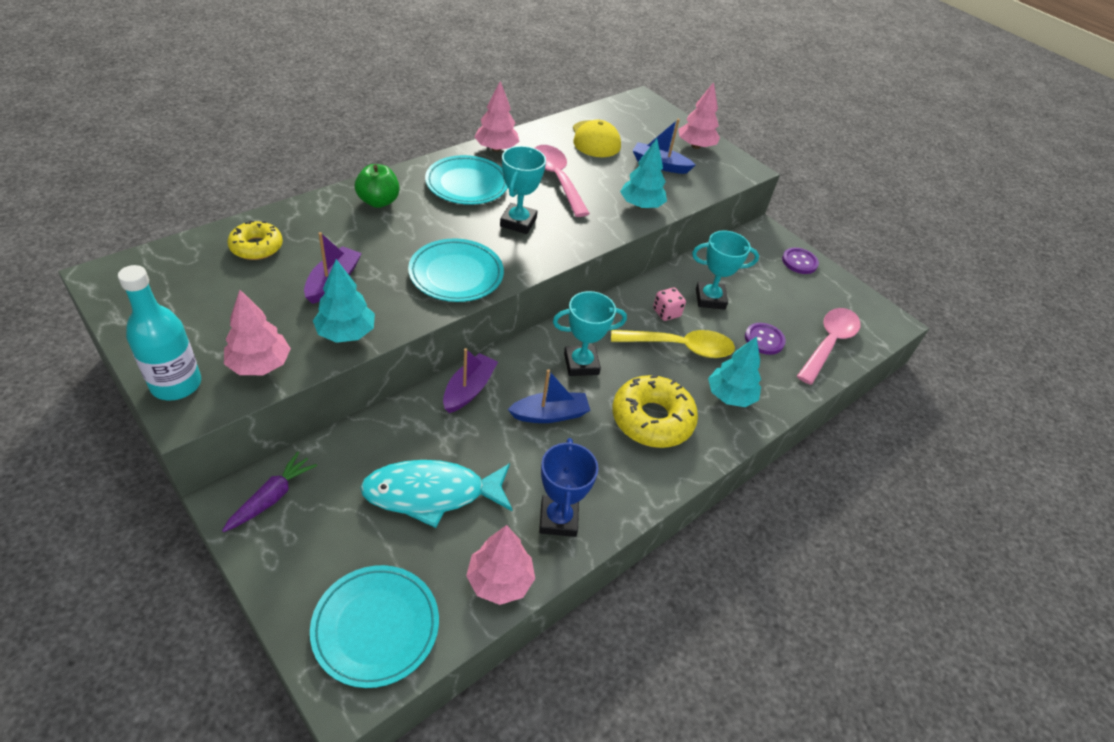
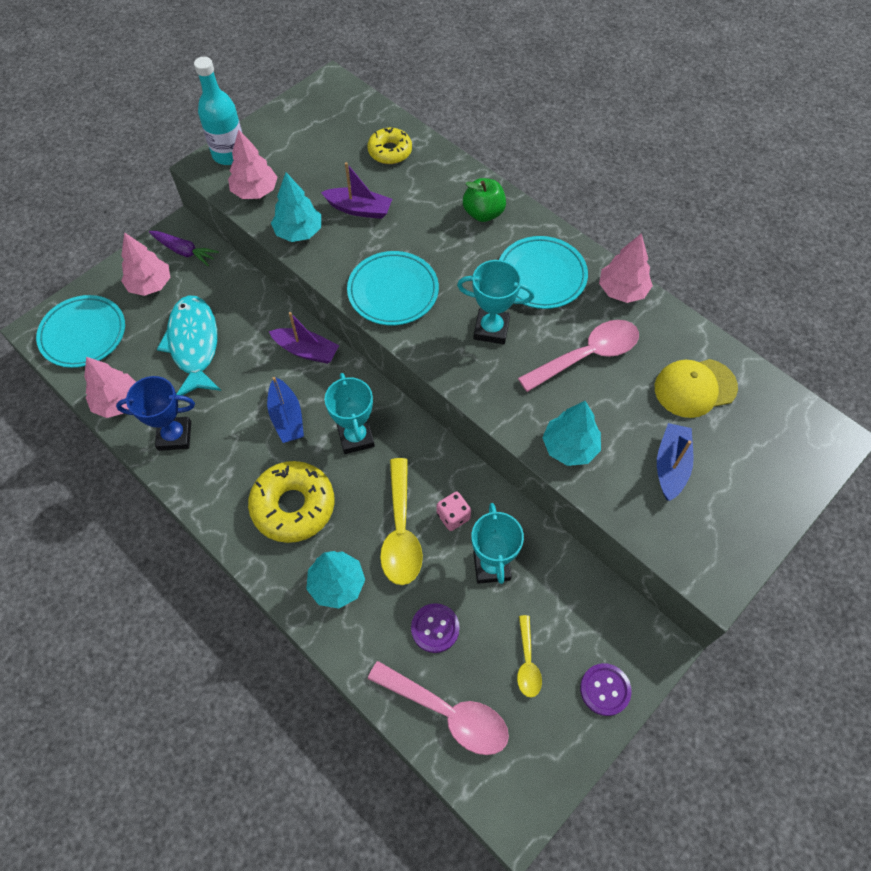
camera: 90 degrees right, 15 degrees up
pink tree [678,82,720,149] -> pink tree moved to [121,232,170,296]
none -> yellow spoon [517,615,542,697]

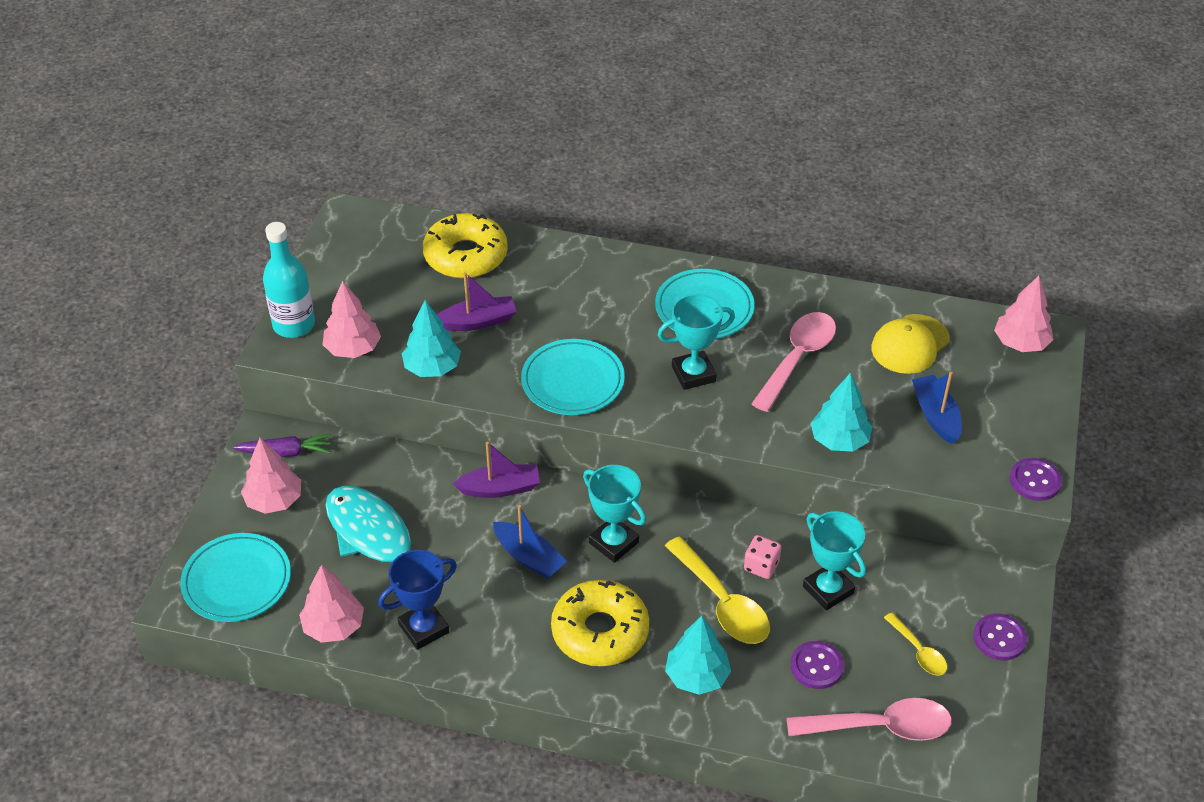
camera: 30 degrees left, 15 degrees down
yellow donut [368,128,412,164] -> yellow donut [423,213,508,279], size x1.62
green apple [463,178,506,222] -> none
pink tree [599,233,653,303] -> pink tree moved to [994,275,1053,352]
none -> purple button [1009,458,1062,501]

